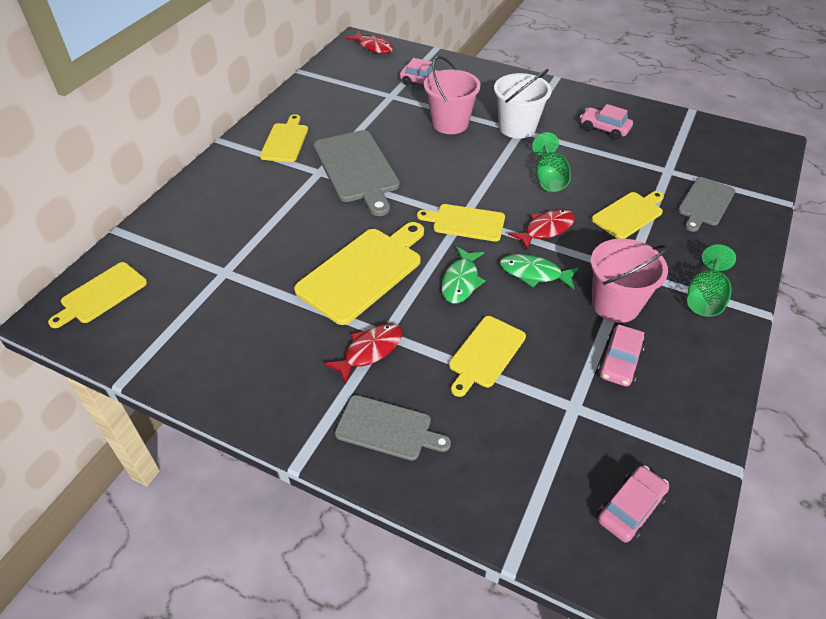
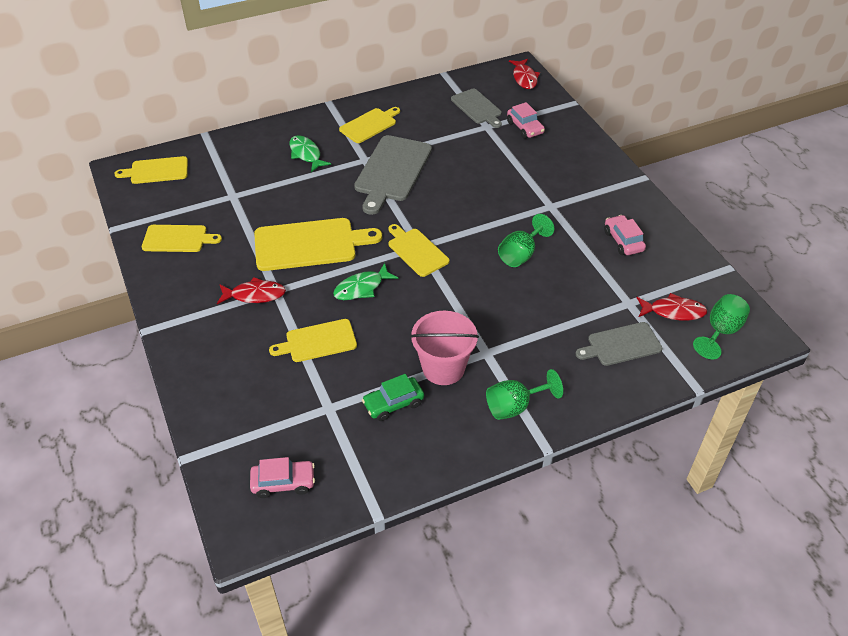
camera: 40 degrees right, 0 degrees up
grey cutting board [335,395,451,461] -> grey cutting board moved to [451,88,502,128]
pink bucket [424,56,481,134] -> none
white bucket [494,69,552,139] -> none
green fish [500,254,579,289] -> green fish moved to [289,135,331,172]
red fish [508,209,575,250] -> red fish moved to [637,293,707,321]
yellow cutting board [592,191,664,239] -> yellow cutting board moved to [142,225,222,252]
pink car [597,324,645,387] -> green car [362,374,424,421]
none -> green goblet [693,294,750,359]

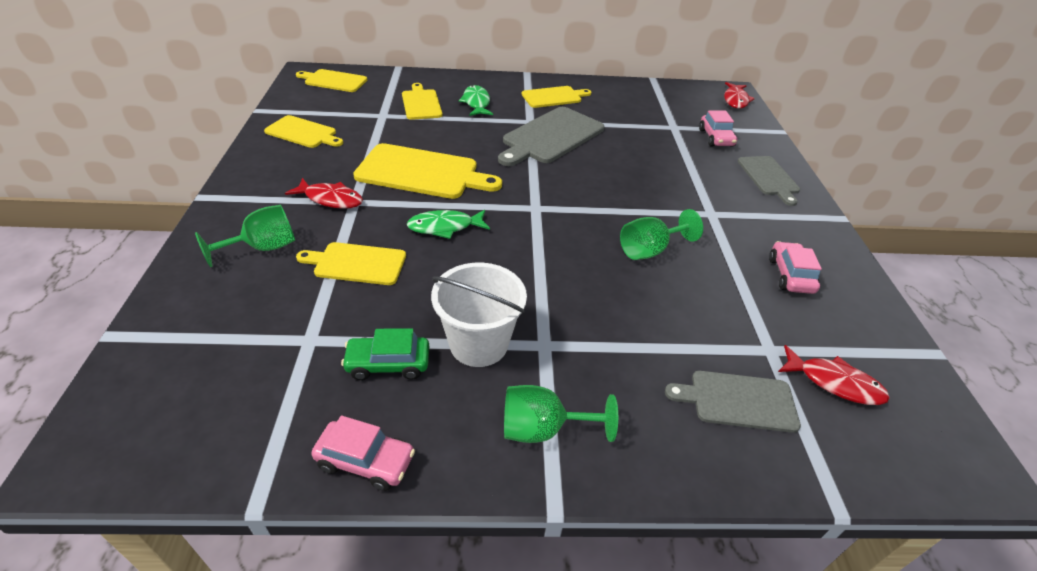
camera: 20 degrees right, 5 degrees down
pink car [250,457,315,498] -> pink car moved to [311,416,415,491]
yellow cutting board [388,224,449,277] -> yellow cutting board moved to [402,83,442,120]
pink bucket [410,311,479,385] -> white bucket [431,263,527,367]
grey cutting board [451,88,502,128] -> grey cutting board moved to [738,156,800,206]
green goblet [693,294,750,359] -> green goblet moved to [195,205,295,267]

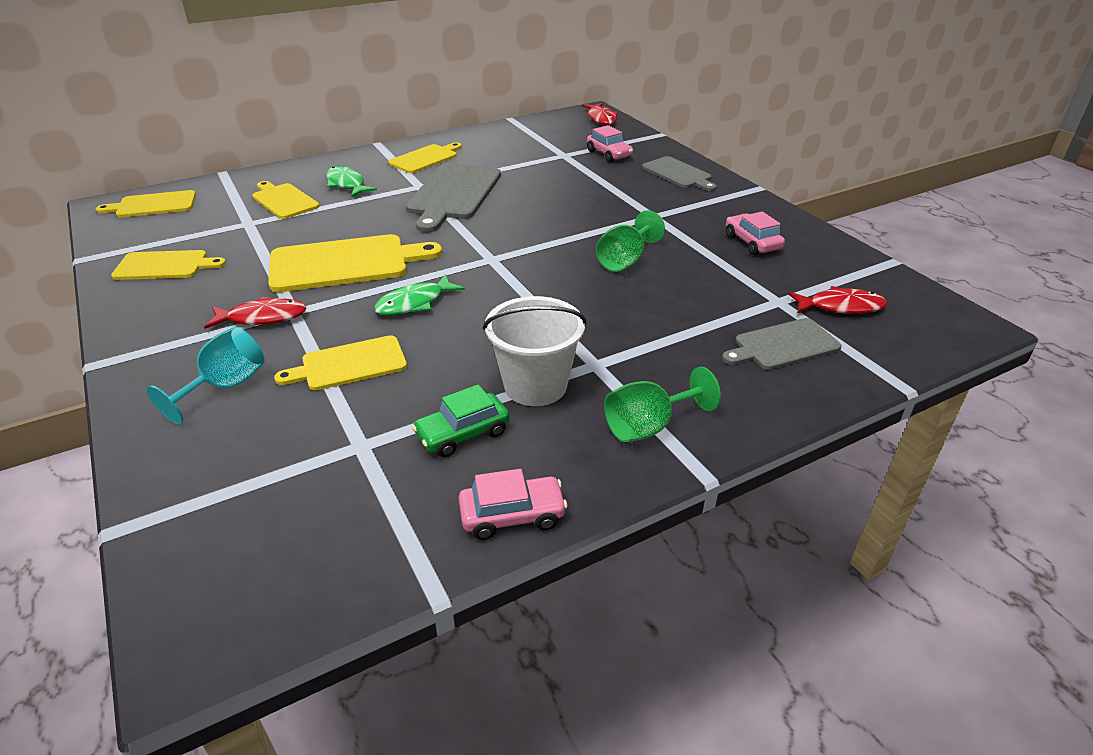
camera: 25 degrees left, 5 degrees down
green goblet [195,205,295,267] -> turquoise goblet [147,327,265,424]

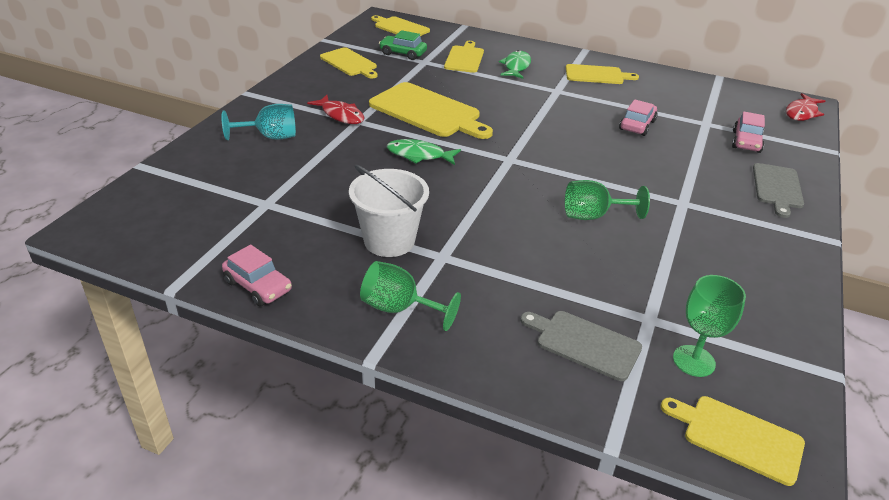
camera: 50 degrees right, 0 degrees up
yellow cutting board [274,335,407,390] -> yellow cutting board moved to [661,396,805,486]
grey cutting board [406,163,501,232] -> none
green car [412,384,510,458] -> green car moved to [379,30,427,60]
pink car [726,212,785,255] -> pink car moved to [619,99,658,136]
red fish [788,286,887,314] -> green goblet [673,275,746,377]

